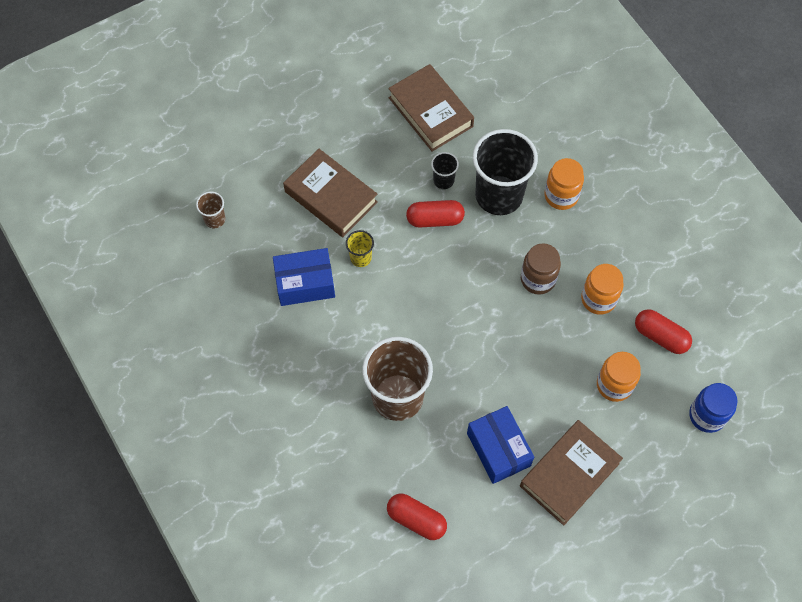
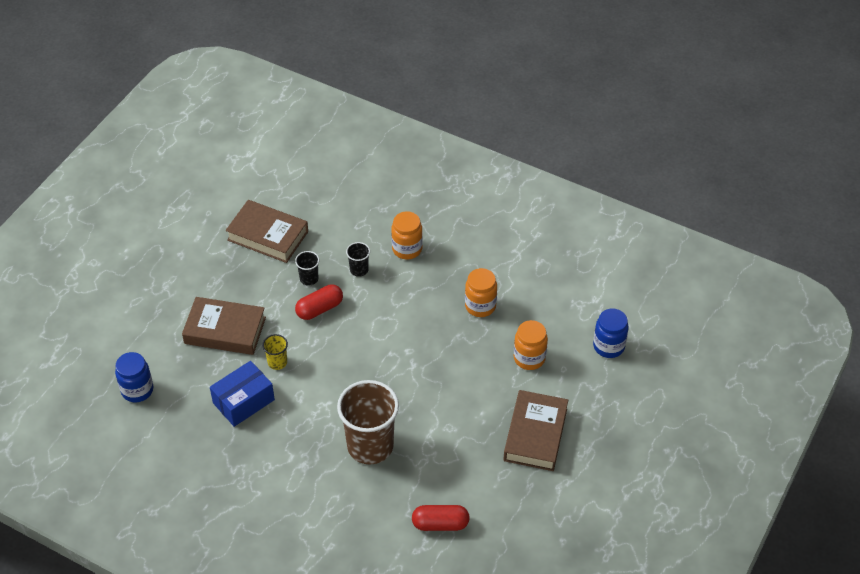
camera: 30 degrees left, 15 degrees down
brown cup [196,191,225,228] -> blue jar [115,352,153,402]
blue box [467,406,534,484] -> none
black cup [473,129,538,215] -> black cup [346,242,370,277], size x0.44
brown jar [521,243,561,295] -> none
red capsule [635,309,692,354] -> none

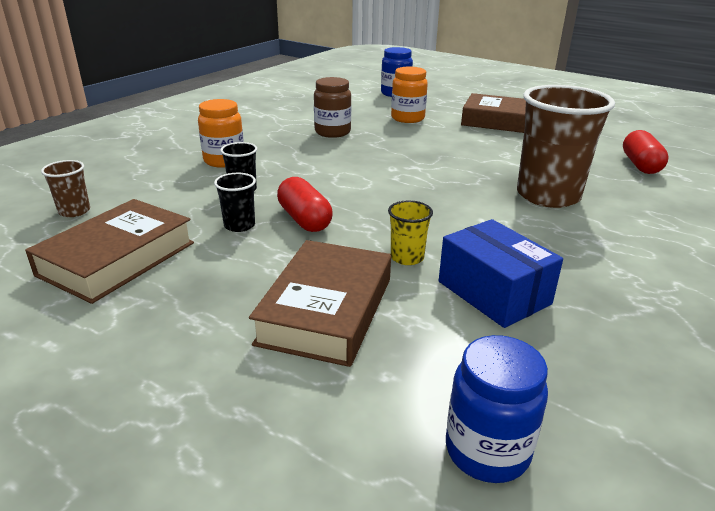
camera: 85 degrees left, 20 degrees down
orange jar [465,268,497,317] -> brown jar [314,77,351,138]
none -> brown cup [41,160,90,217]

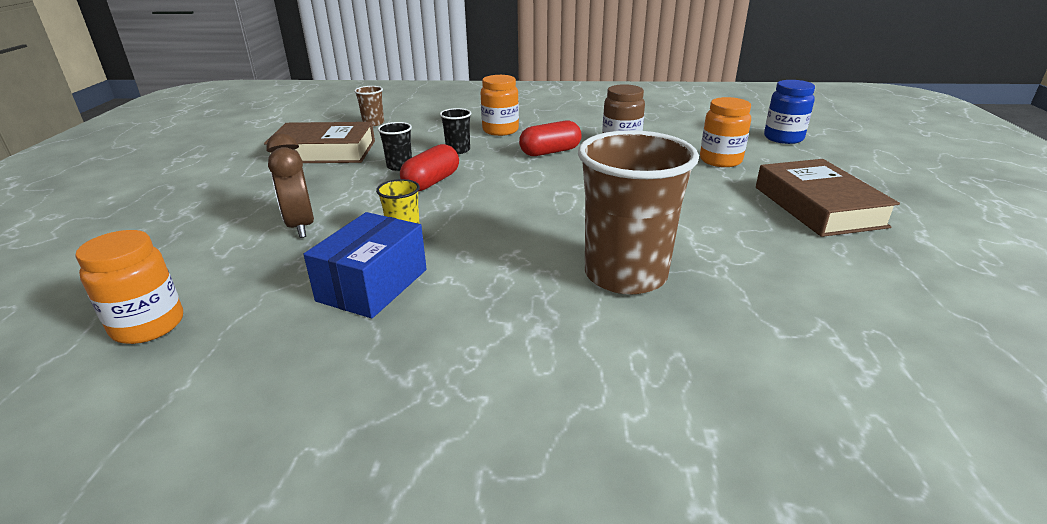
camera: 60 degrees right, 0 degrees up
brown book [249,240,391,367] -> brown clock [266,133,314,238]
blue jar [446,335,548,483] -> orange jar [75,230,183,344]
red capsule [623,130,669,174] -> red capsule moved to [519,121,581,156]

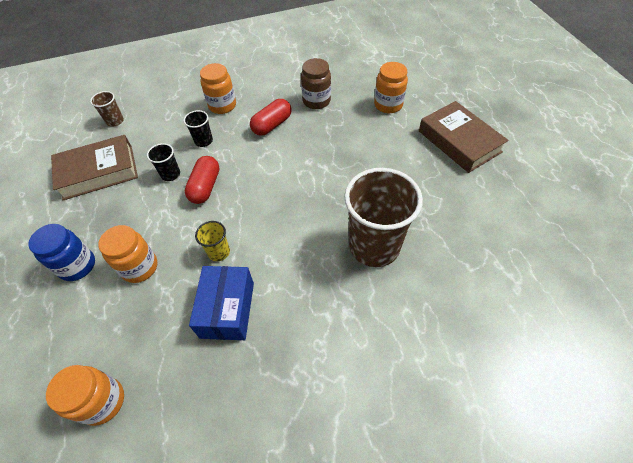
camera: 20 degrees left, 25 degrees up
brown clock [266,133,314,238] -> orange jar [98,225,158,283]
blue jar [764,80,815,144] -> blue jar moved to [28,224,95,281]

